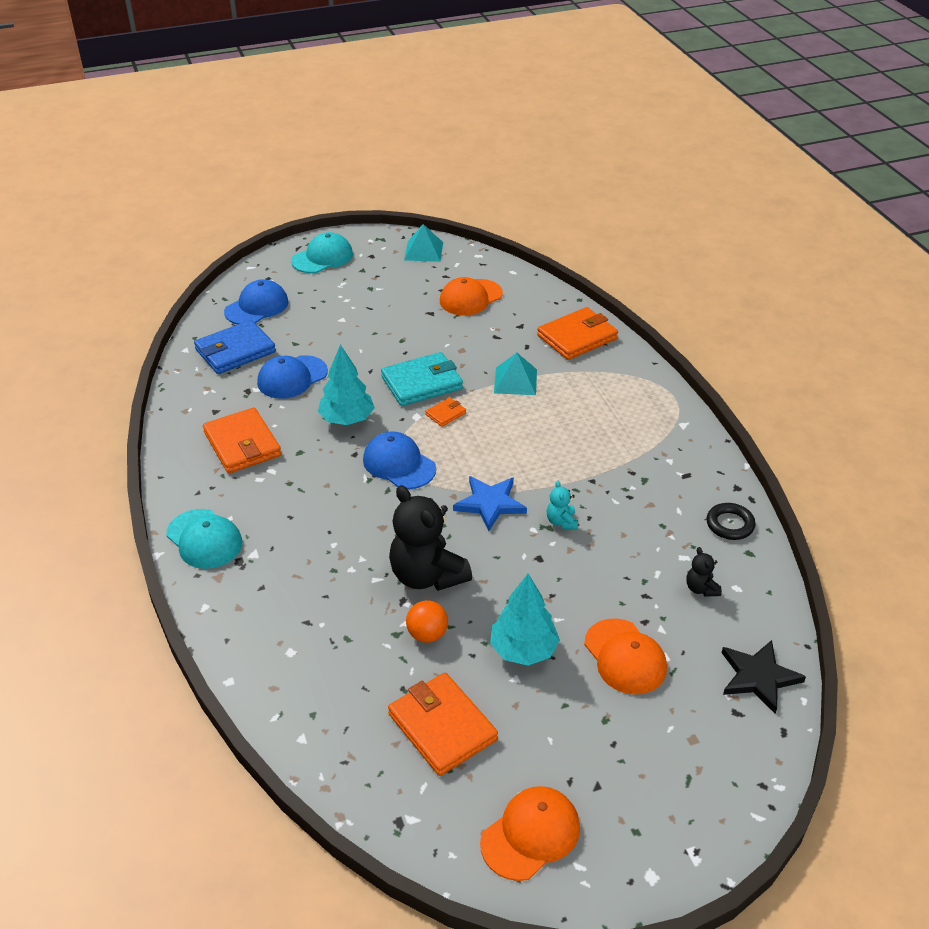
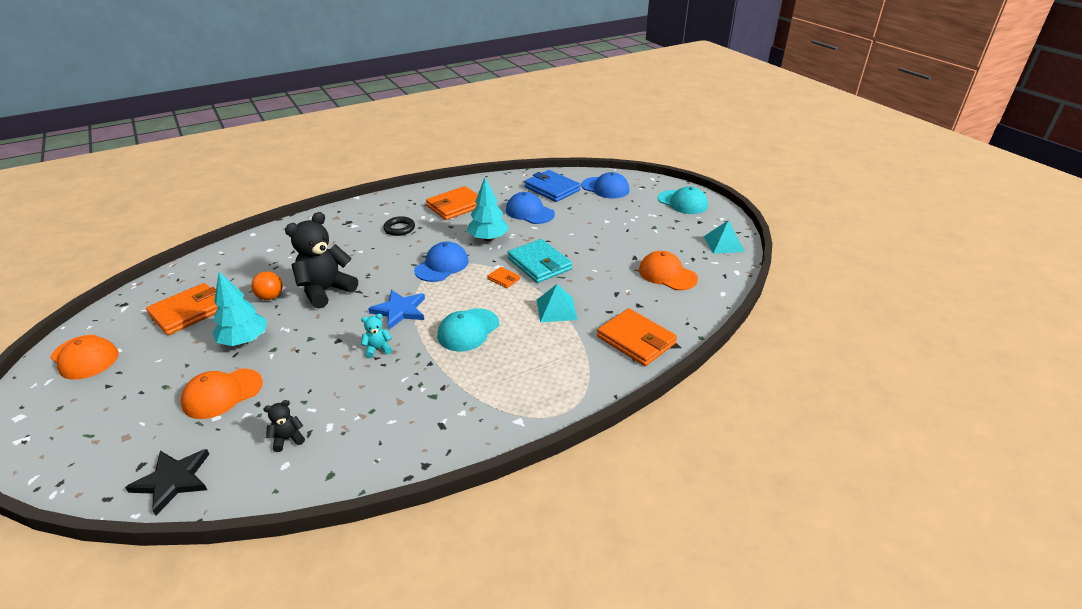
camera: 80 degrees right, 5 degrees down
turquoise cap [166,509,243,569] -> turquoise cap moved to [437,308,499,351]
black ring [707,503,756,540] -> black ring moved to [383,216,415,236]

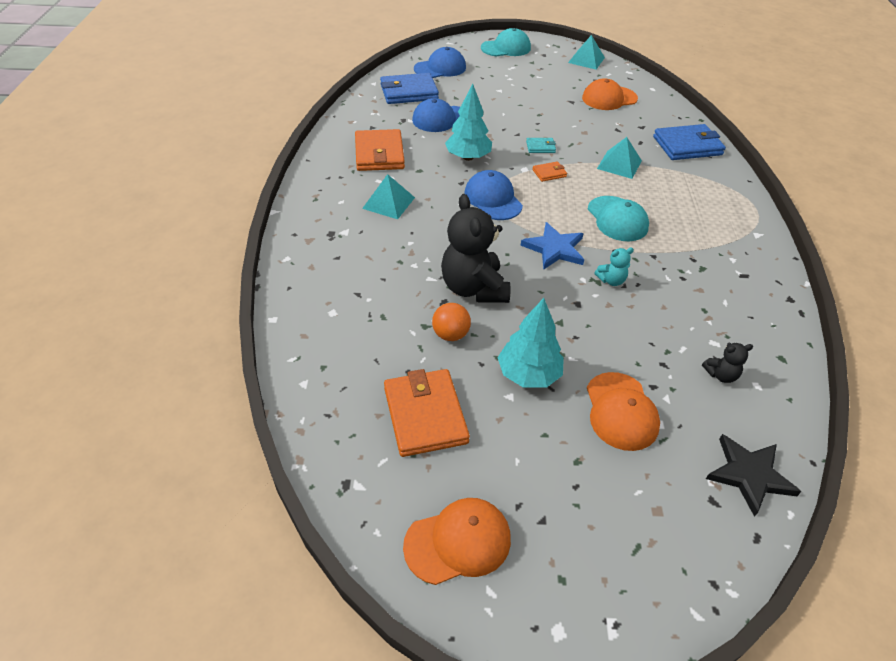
camera: 60 degrees left, 10 degrees up
black teddy bear [264,400,305,452] -> black teddy bear turned 105 degrees counterclockwise [702,343,753,383]
turquoise teddy bear [361,314,392,358] -> turquoise teddy bear turned 120 degrees counterclockwise [594,248,634,286]
black ring [383,216,415,236] -> turquoise pyramid [362,174,415,219]
turquoise wallet [507,239,572,283] -> turquoise wallet [526,138,556,153], size x0.47
orange wallet [597,308,677,366] -> blue wallet [653,124,726,160]

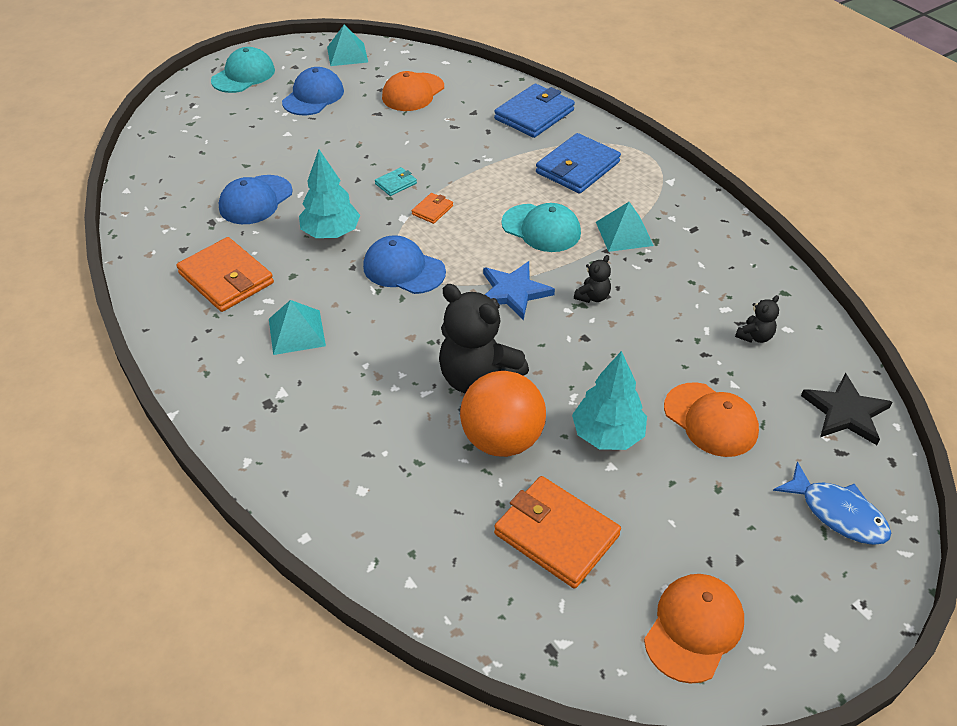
camera: 35 degrees left, 0 degrees up
blue wallet [380,73,439,104] -> blue wallet moved to [536,133,621,194]
blue cap [414,47,466,78] -> blue cap moved to [282,67,344,115]
orange ball [432,303,471,341] -> orange ball [460,371,546,457], size x1.84
turquoise teddy bear [594,248,634,286] -> black teddy bear [574,255,611,303]
turquoise pyramid [597,137,642,179] -> turquoise pyramid moved to [596,202,654,252]
none -> blue fish [773,462,891,545]

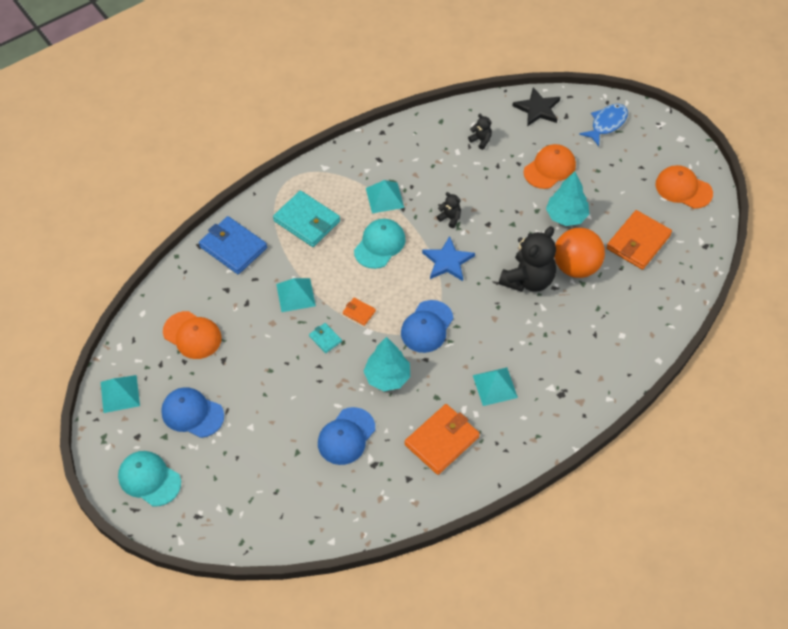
camera: 90 degrees left, 10 degrees up
blue cap [219,175,293,224] -> blue cap turned 90 degrees clockwise [318,407,375,465]
blue wallet [536,133,621,194] -> turquoise wallet [273,191,340,247]
none -> turquoise pyramid [276,278,316,312]

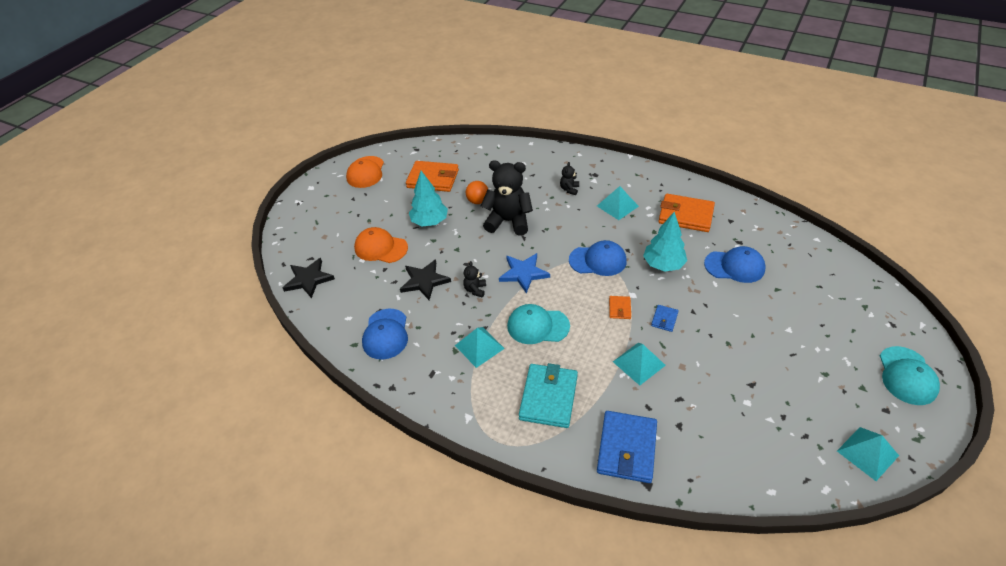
camera: 115 degrees left, 10 degrees down
blue cap [161,387,224,438] -> blue cap moved to [362,309,408,360]
orange cap [163,311,222,359] -> none
turquoise wallet [309,323,342,353] -> blue wallet [651,305,679,332]
black teddy bear [468,114,492,150] -> black teddy bear moved to [560,162,579,195]
orange ball [554,228,605,278] -> orange ball [466,181,488,204], size x0.54
blue fish [579,104,628,146] -> none
none -> black star [400,259,451,300]

